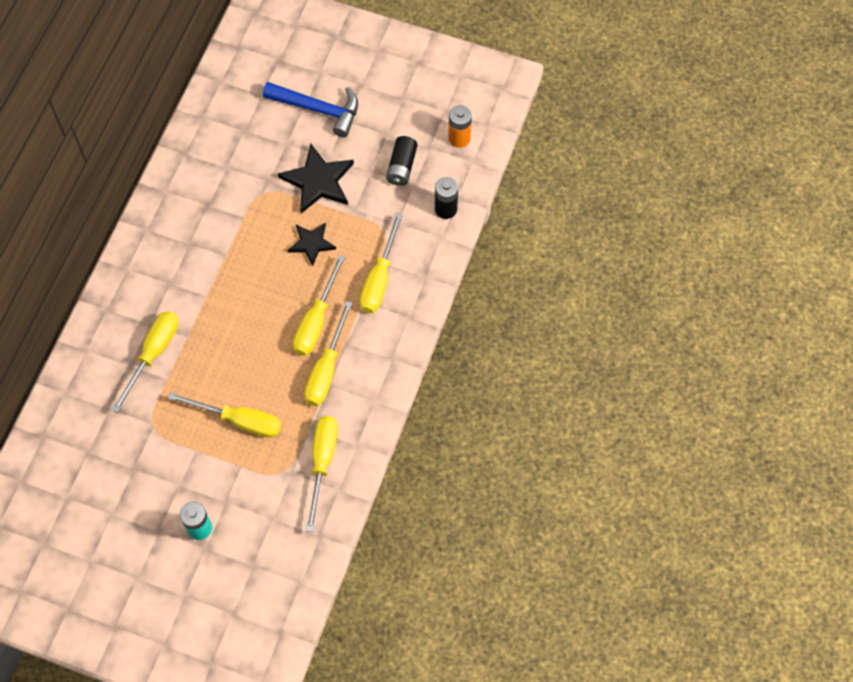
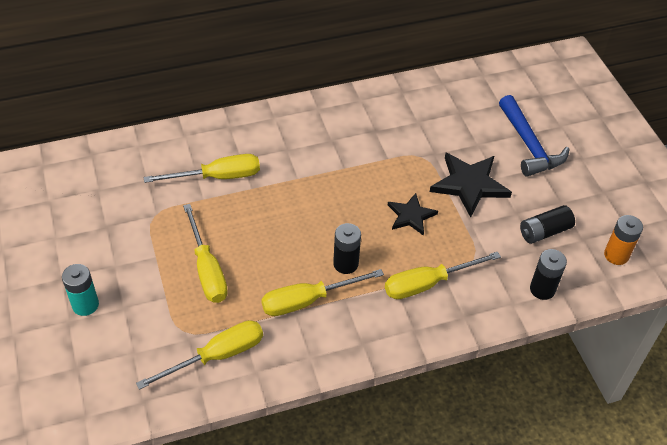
camera: 50 degrees right, 15 degrees down
yellow screwdriver [293,255,345,356] -> black battery [333,223,361,274]

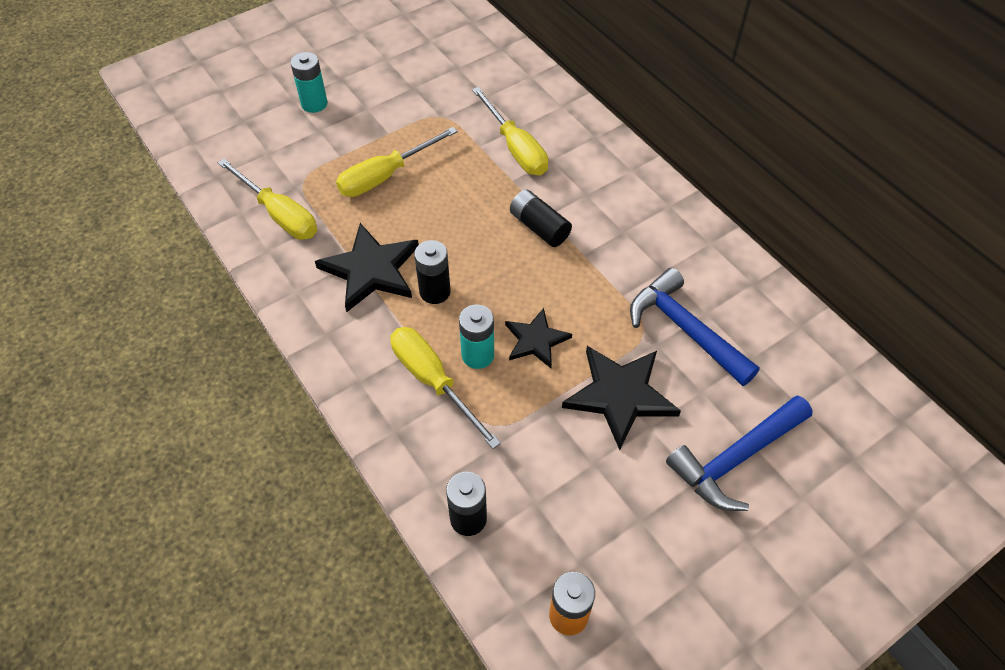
camera: 75 degrees right, 5 degrees up
yellow screwdriver [261,269,384,316] -> black star [315,223,419,312]
black battery [520,205,575,244] -> black battery moved to [510,190,572,247]
none -> turquoise battery [459,305,494,369]
none -> blue hammer [630,268,760,386]

